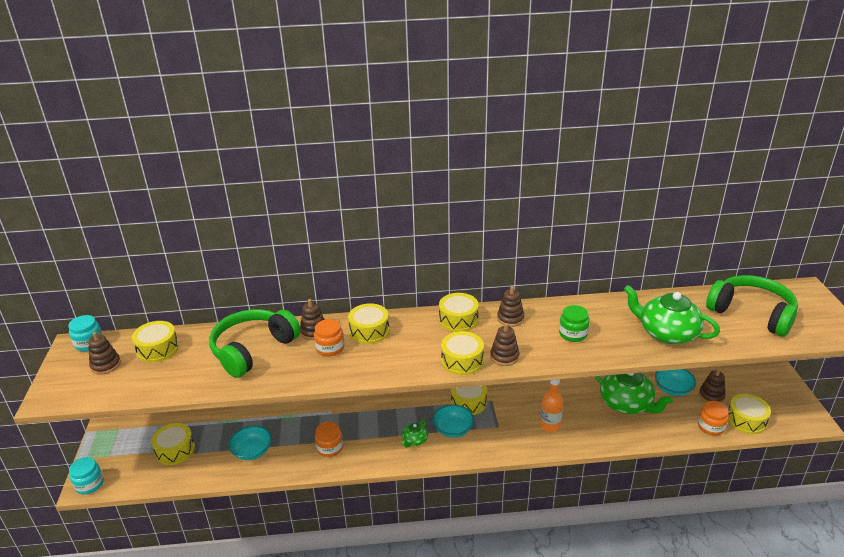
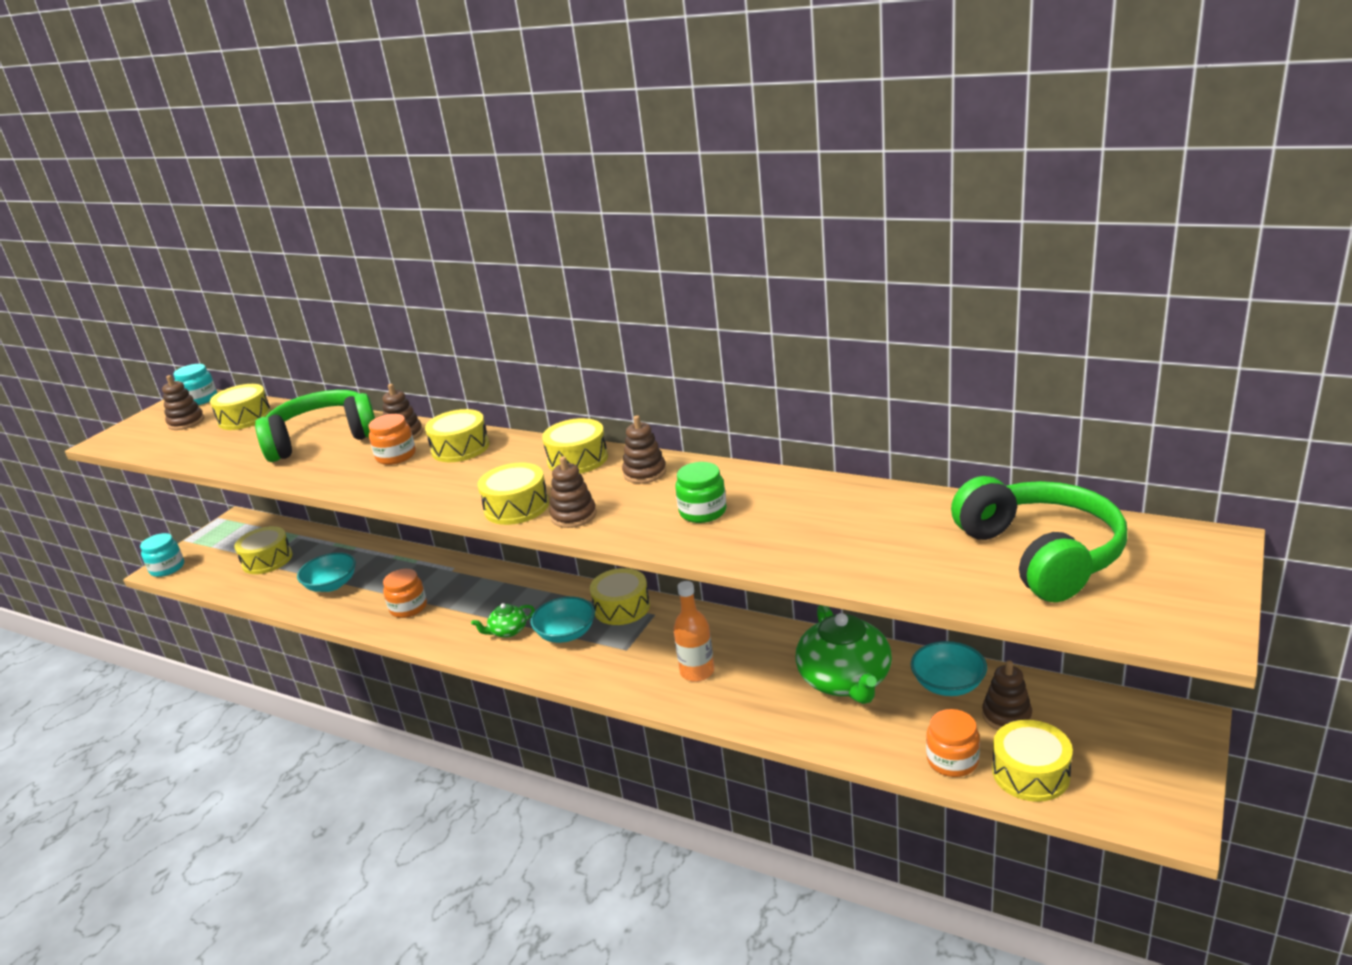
camera: 35 degrees right, 5 degrees down
green teapot [624,285,720,344] -> none

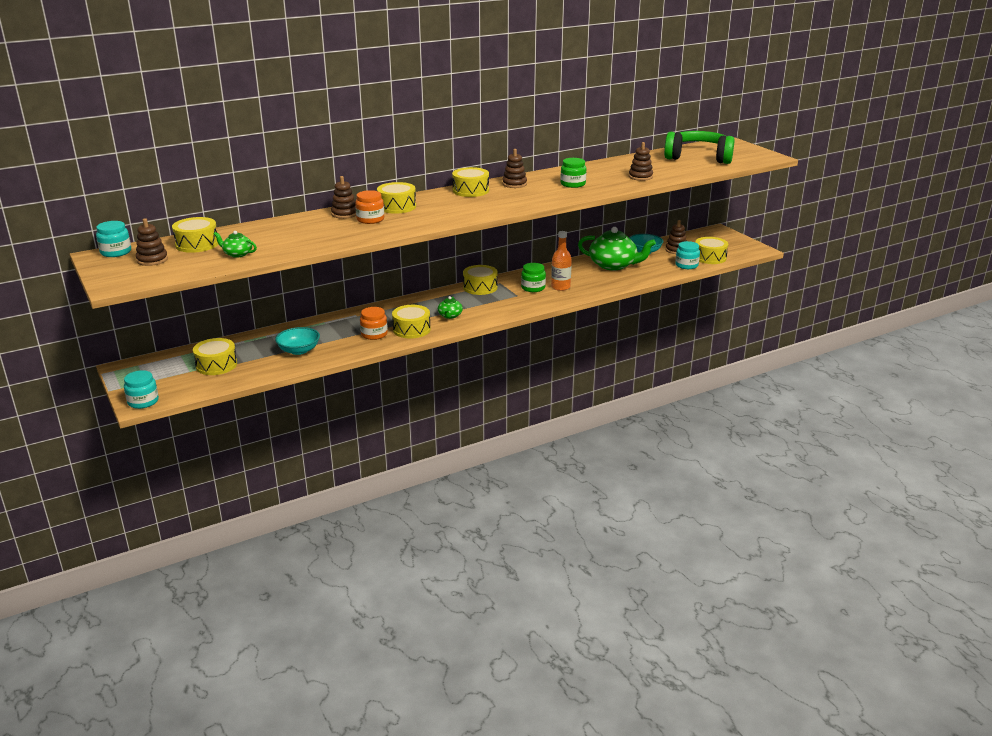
camera: 60 degrees left, 0 degrees up
green headphones [255,390,375,462] -> none
yellow drum [478,463,549,525] -> yellow drum moved to [392,305,431,338]
turquoise bowl [531,596,595,643] -> none
brown stacking toy [549,456,597,528] -> brown stacking toy moved to [629,142,653,181]
orange jar [926,709,980,777] -> turquoise jar [675,241,700,269]
none -> green teapot [214,231,257,258]
none -> green jar [521,263,546,292]

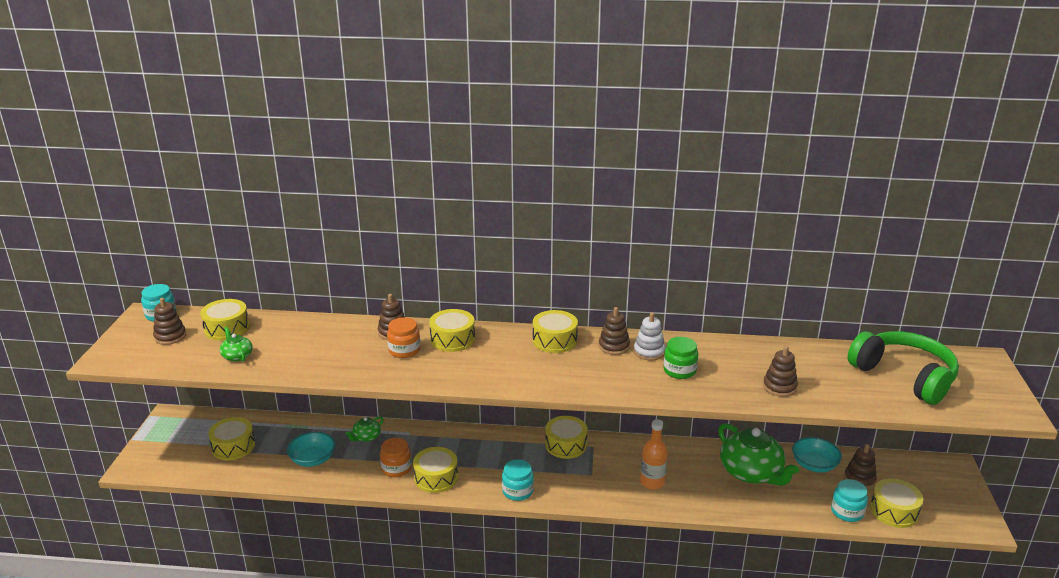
camera: 35 degrees right, 0 degrees up
turquoise jar [124,370,159,409] -> turquoise jar moved to [502,459,534,501]
green teapot [438,296,463,319] -> green teapot moved to [345,416,384,442]
green jar [521,263,546,292] -> none
none -> white stacking toy [634,312,666,361]

